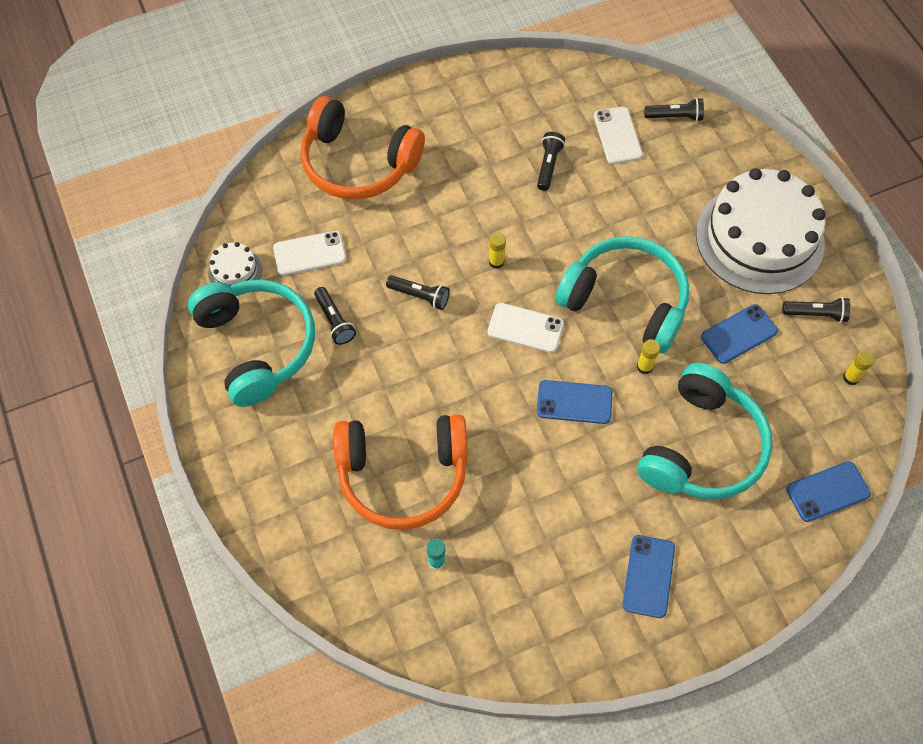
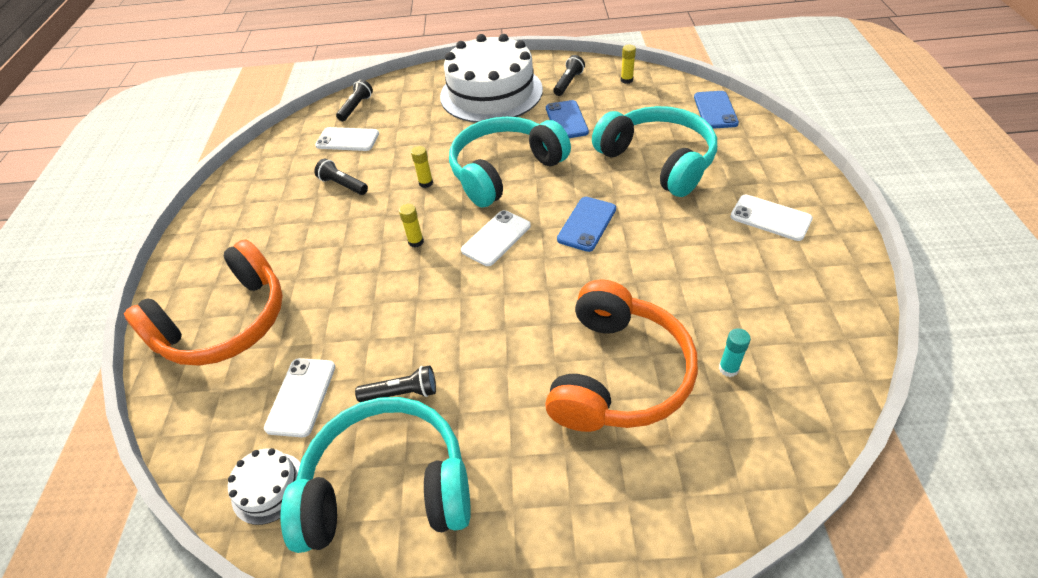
camera: 65 degrees left, 15 degrees down
black flashlight [386,275,450,310] -> none
blue phone [623,535,675,618] -> white phone [730,195,813,241]
yellow glue stick [637,339,660,375] -> yellow glue stick moved to [411,146,433,188]

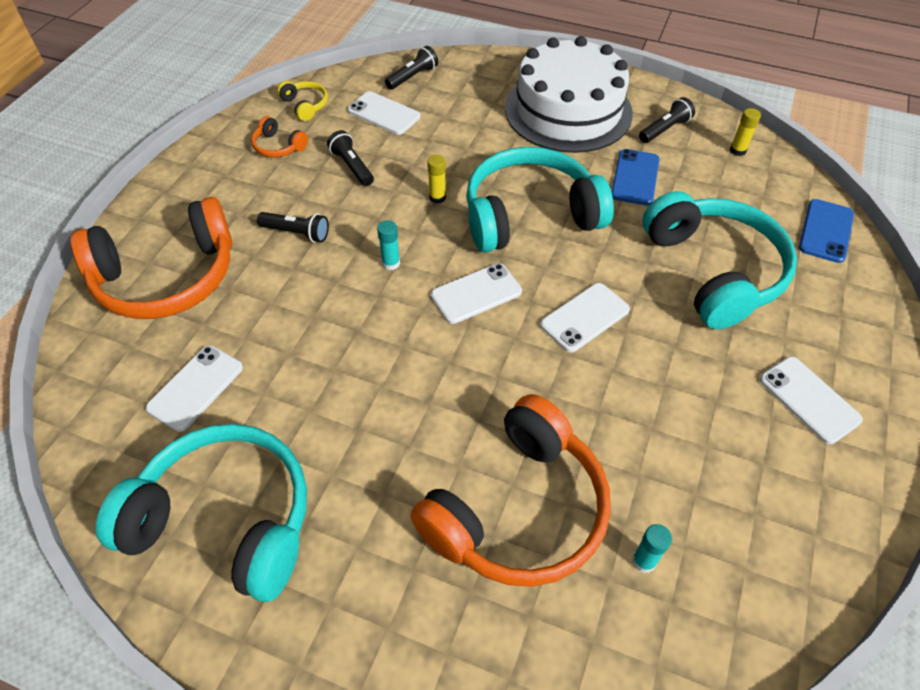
camera: 20 degrees right, 5 degrees up
white cake [228,448,300,525] -> none
black flashlight [355,366,436,402] -> black flashlight moved to [257,212,329,243]
yellow glue stick [399,204,424,248] -> turquoise glue stick [377,220,400,270]
blue phone [557,197,616,252] -> white phone [540,283,630,352]
none -> orange headphones [251,116,308,157]
none -> yellow headphones [277,81,328,121]

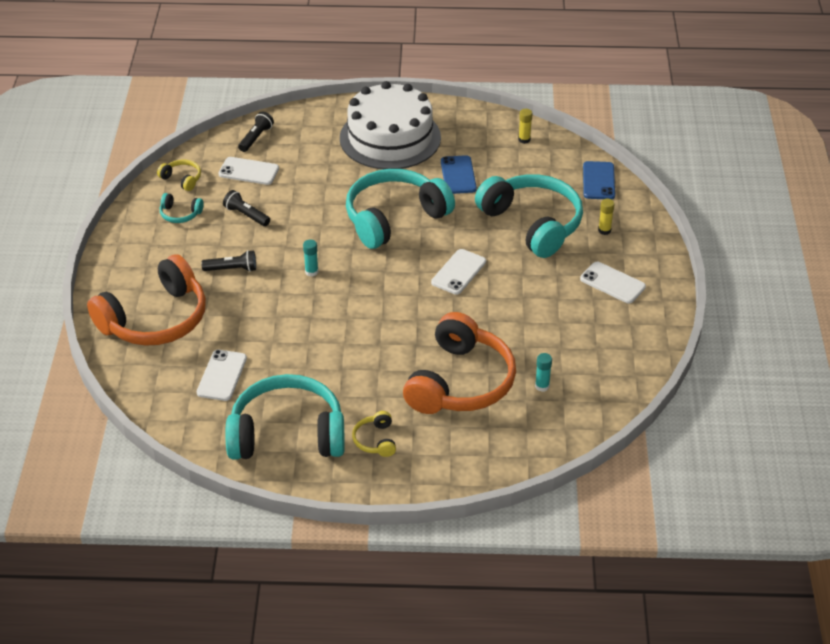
camera: 20 degrees left, 10 degrees down
orange headphones [251,116,308,157] -> turquoise headphones [160,193,204,223]
yellow glue stick [427,155,446,204] -> yellow glue stick moved to [598,199,615,235]
white phone [431,263,522,324] -> none
black flashlight [639,97,695,143] -> none
none -> yellow headphones [352,411,396,457]

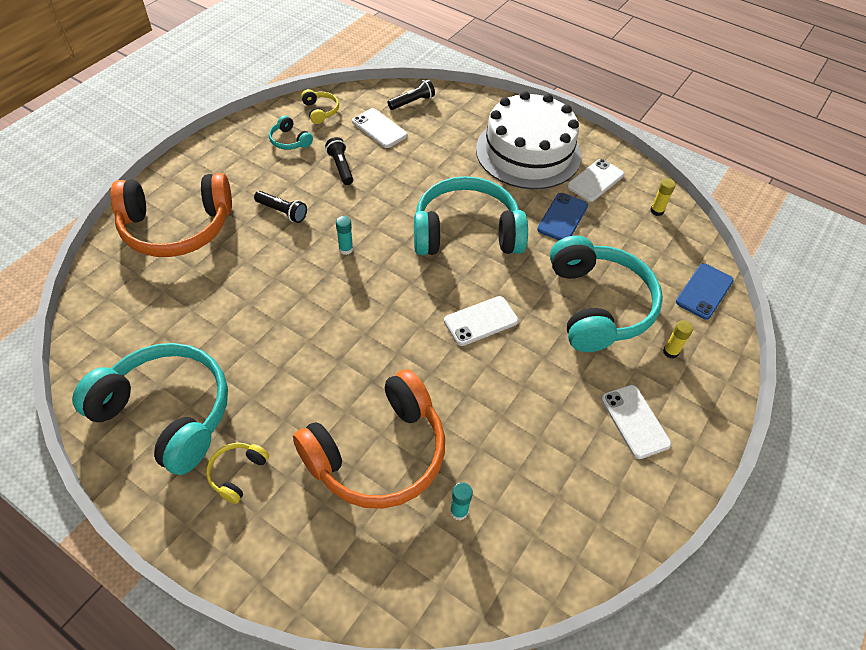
camera: 30 degrees right, 10 degrees up
white phone [197,350,247,401] -> white phone moved to [567,159,624,202]

